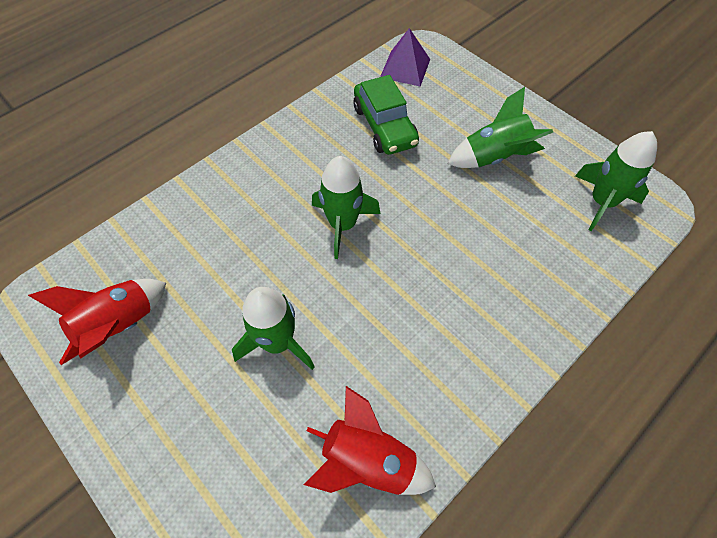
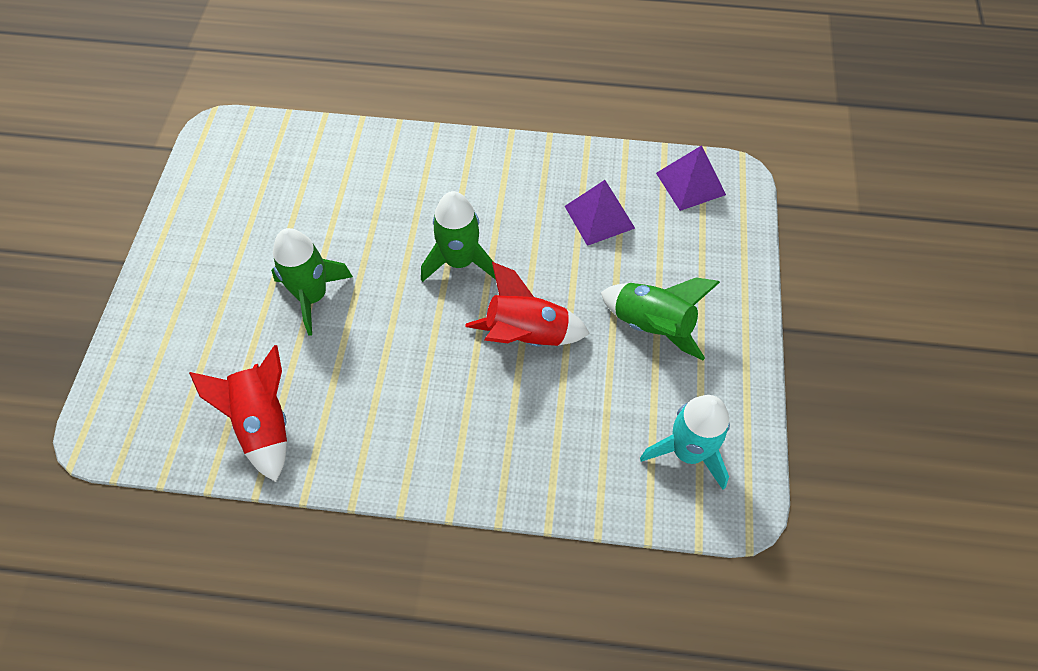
camera: 50 degrees right, 0 degrees up
red rocket [28,279,166,365] -> red rocket moved to [465,262,590,347]
green car [353,75,419,155] -> purple pyramid [565,180,635,246]
green rocket [575,131,657,231] -> turquoise rocket [640,395,730,490]

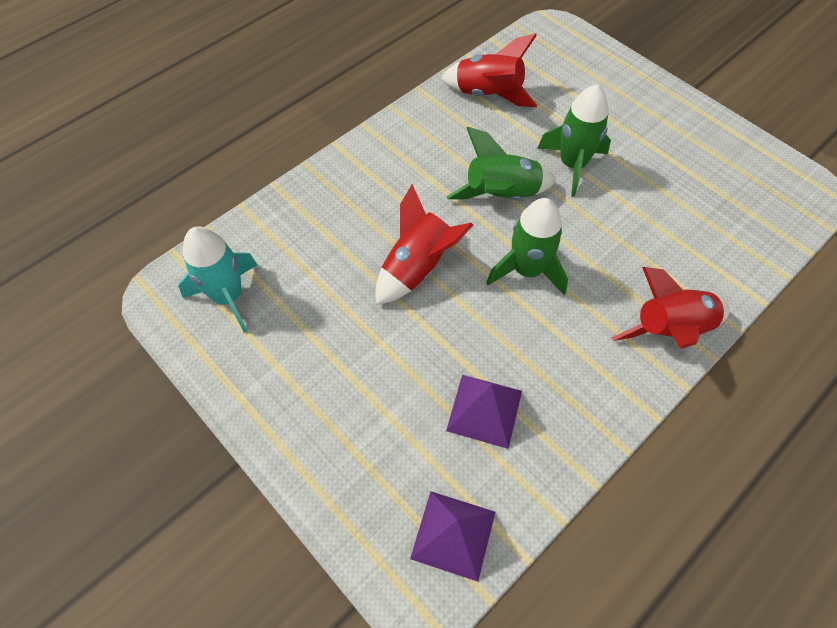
camera: 130 degrees right, 0 degrees up
green rocket [601,278,720,360] -> green rocket moved to [447,127,556,200]
none -> red rocket [612,267,730,349]

